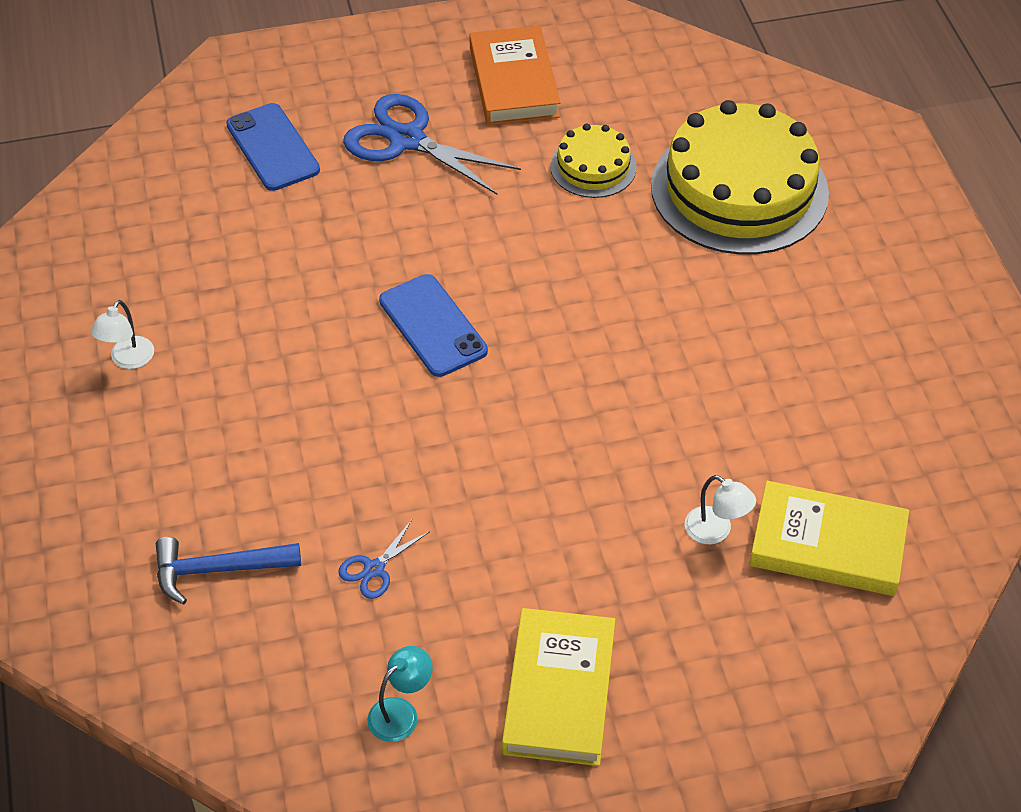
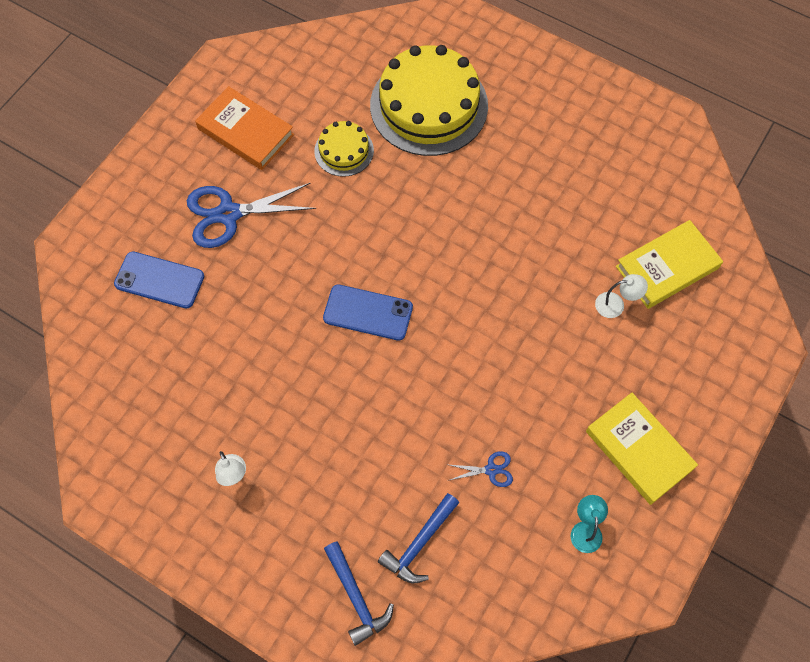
camera: 45 degrees left, 15 degrees up
blue scissors [338,520,429,599] -> blue scissors turned 90 degrees counterclockwise [446,451,513,487]
none -> blue hammer [324,541,394,646]

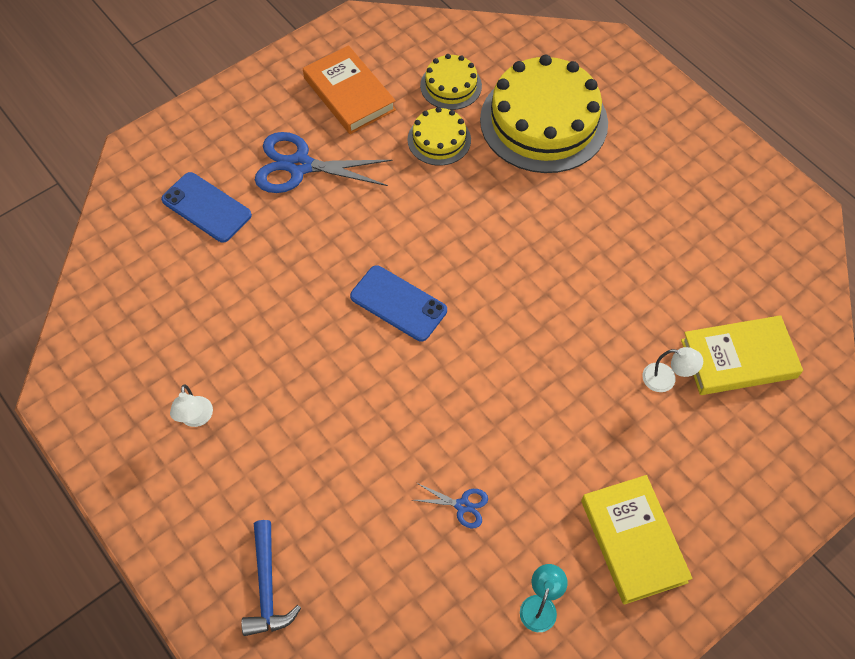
camera: 20 degrees right, 5 degrees down
blue hammer [378,493,459,583] -> none
none -> yellow cake [420,54,482,110]

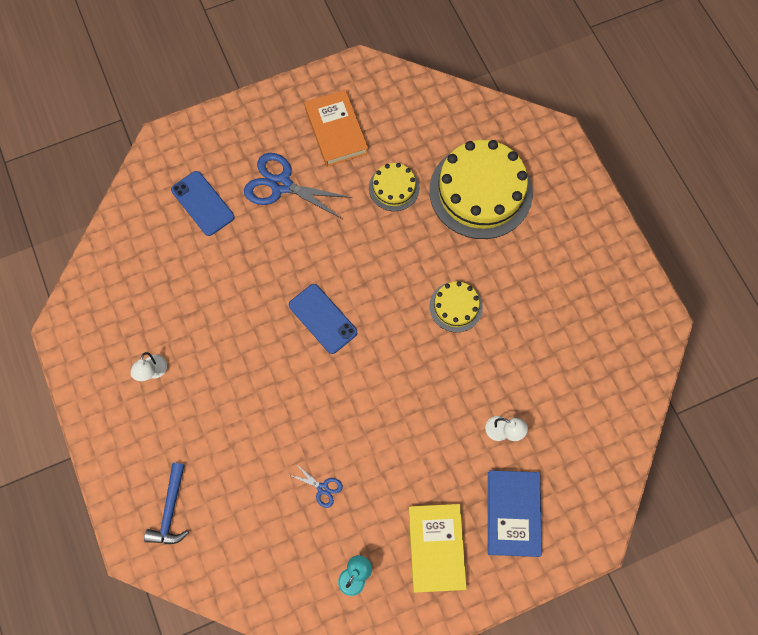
camera: 15 degrees right, 10 degrees up
yellow cake [420,54,482,110] -> yellow cake moved to [429,281,483,332]
yellow book [681,315,803,395] -> none
none -> blue book [488,470,542,557]

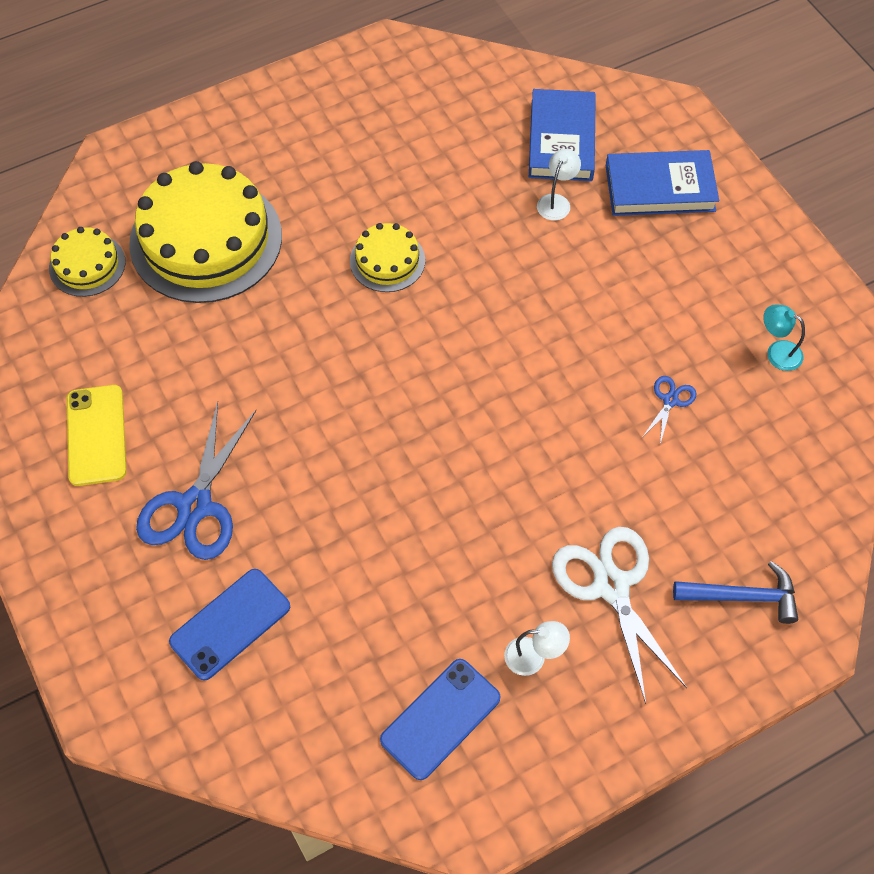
camera: 95 degrees left, 10 degrees down
blue phone [289,284,357,354] -> blue phone moved to [380,659,501,780]
orange book [304,90,368,167] -> yellow phone [67,385,126,486]
yellow cake [369,163,420,211] -> yellow cake moved to [49,227,126,297]
yellow book [408,504,467,593] -> none
none -> blue book [529,89,596,181]
none -> white scissors [552,527,687,704]

